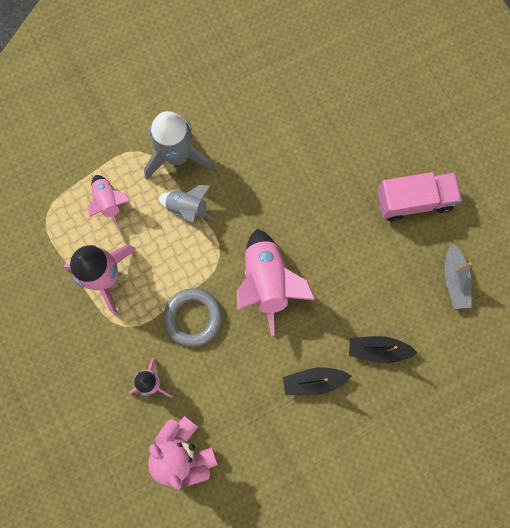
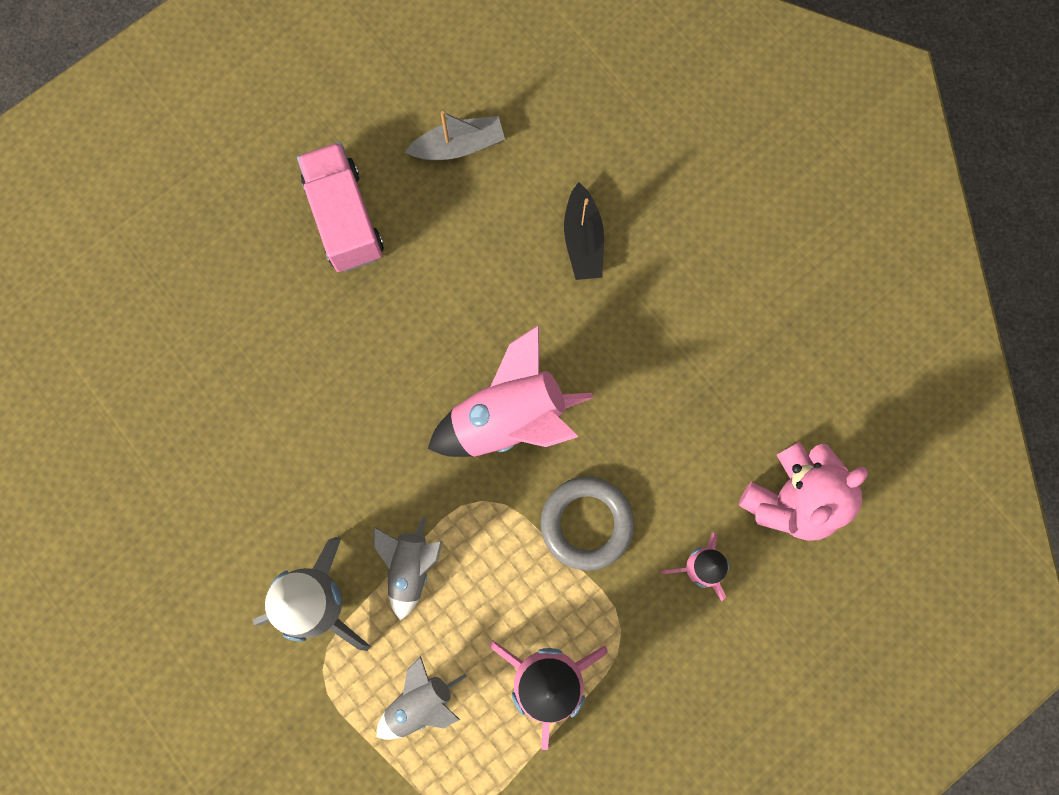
camera: 100 degrees left, 0 degrees up
pink rocket [88,175,131,231] -> grey rocket [376,656,467,740]
black boat [283,367,352,395] -> none

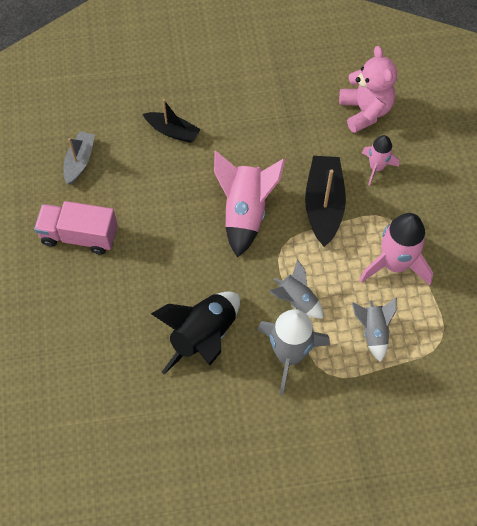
camera: 60 degrees left, 15 degrees down
grey ring [541,477,634,571] -> black boat [305,156,346,247]
none -> black rocket [151,292,240,374]

